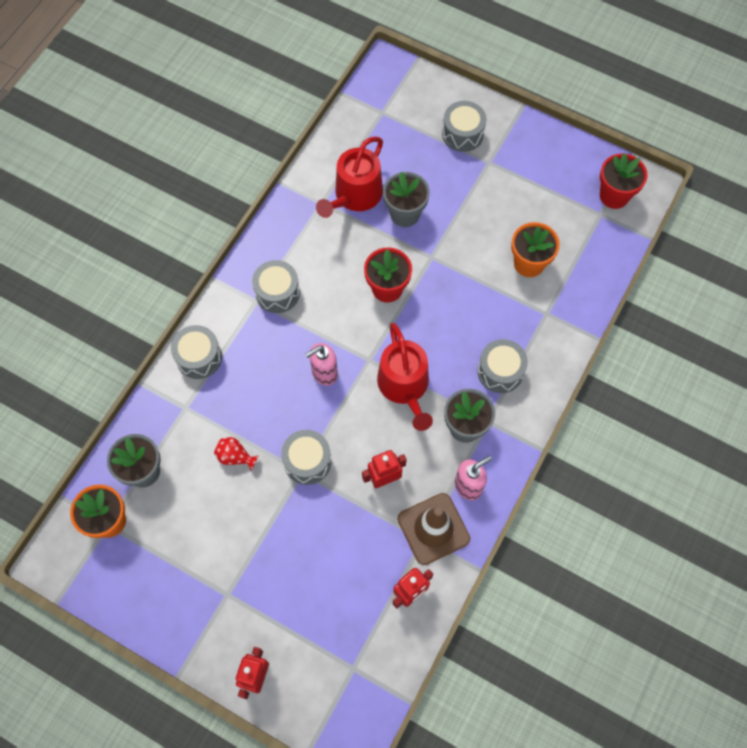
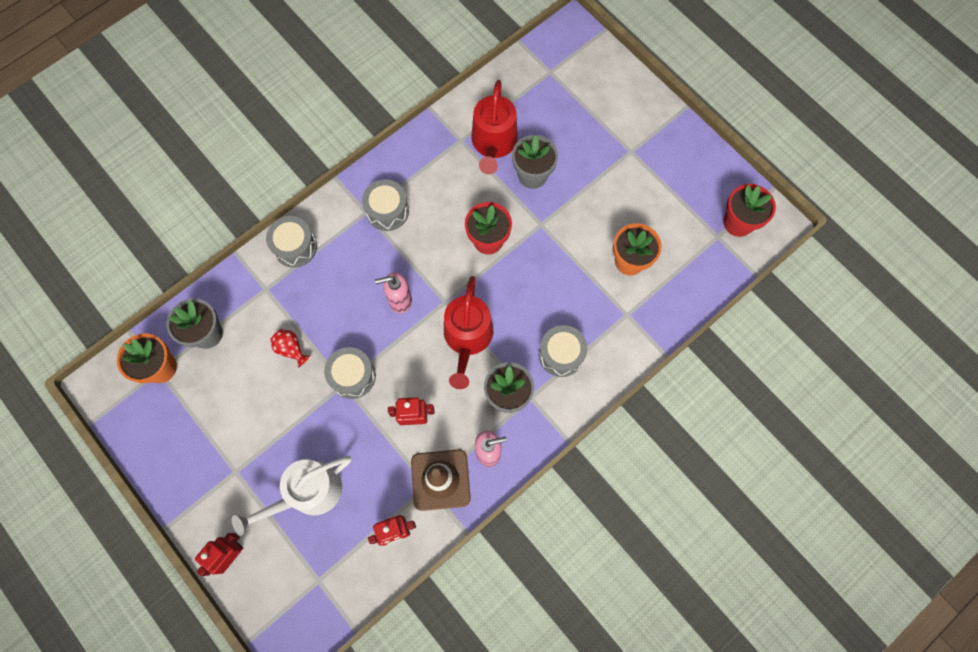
camera: 20 degrees right, 5 degrees up
red watering can [316,136,383,218] -> red watering can turned 45 degrees counterclockwise [472,80,518,174]
grey drum [442,101,487,152] -> none
none -> white watering can [232,456,351,536]

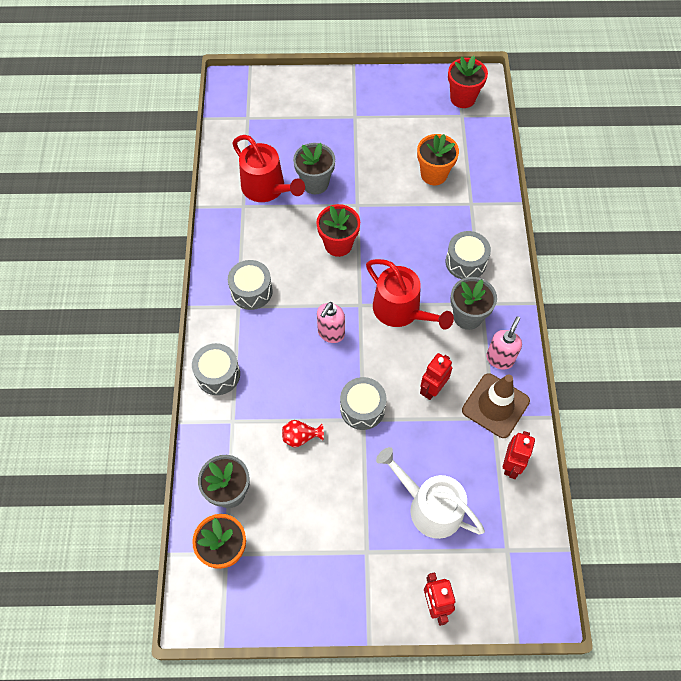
camera: 50 degrees left, 10 degrees down
white watering can [232,456,351,536] -> white watering can turned 120 degrees clockwise [376,447,485,539]

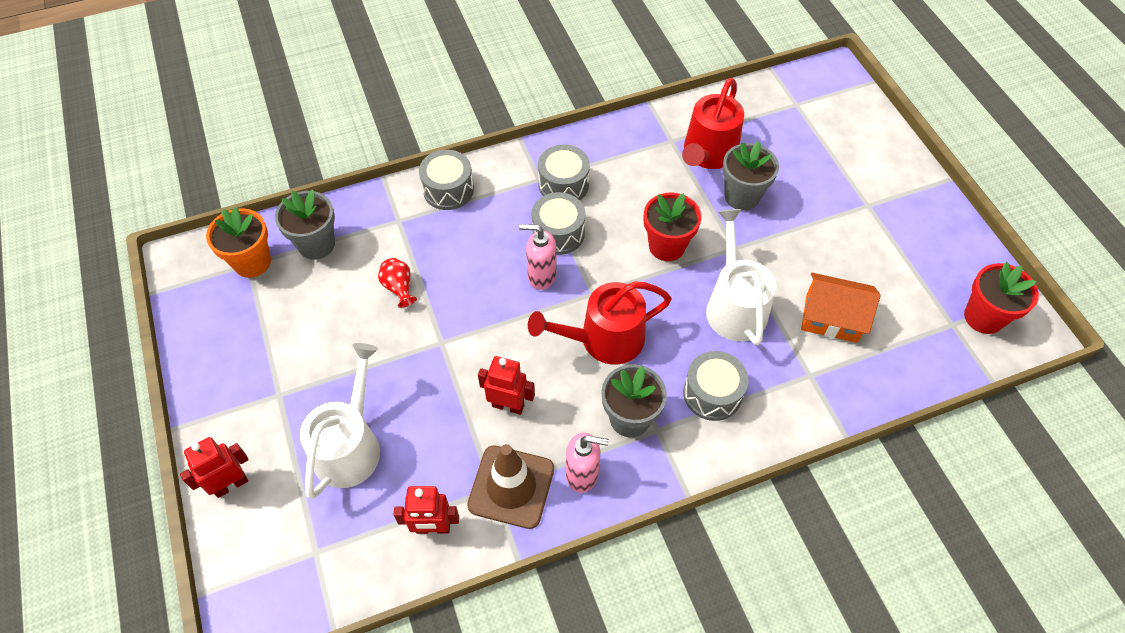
camera: 70 degrees right, 5 degrees down
grey drum [340,377,386,430] -> grey drum moved to [532,192,585,255]
red watering can [366,259,454,330] -> red watering can turned 45 degrees clockwise [528,281,672,364]
orange flower pot [417,134,459,185] -> orange house [801,273,881,343]
none -> white watering can [706,209,776,345]

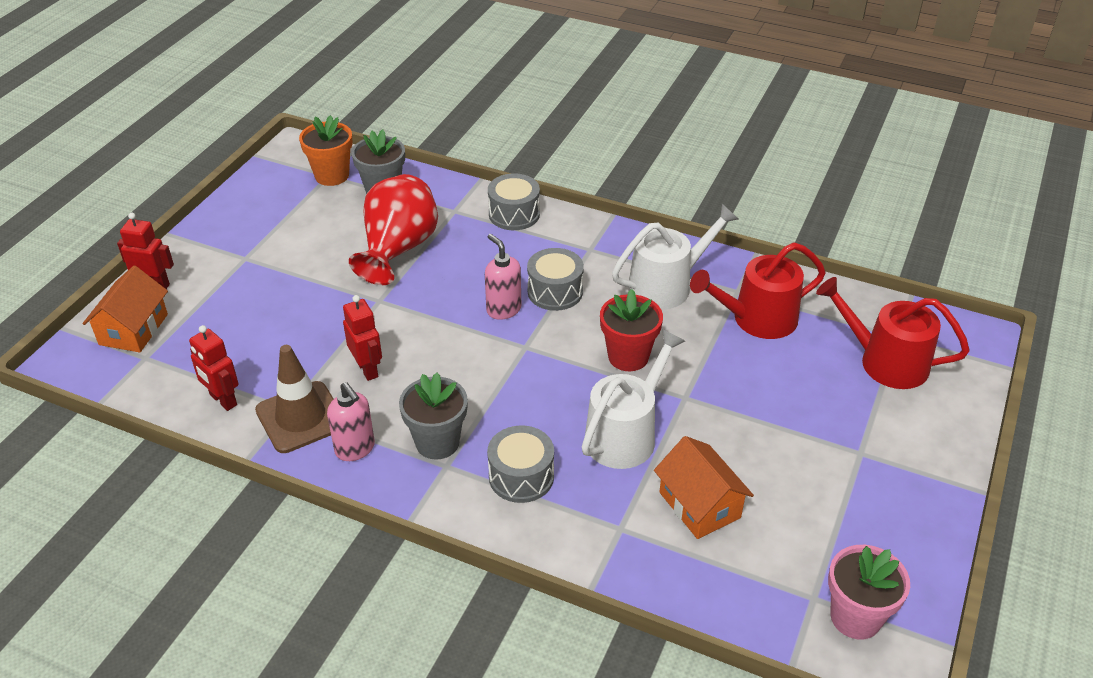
camera: 45 degrees right, 15 degrees down
white watering can [300,343,380,499] -> white watering can moved to [612,204,739,310]
red vase [378,258,417,308] -> red vase [349,174,438,285], size x2.37
red watering can [528,281,672,364] -> red watering can moved to [816,277,970,389]
grey drum [538,144,590,200] -> none
grey flower pot [722,141,779,211] -> none
red flower pot [964,262,1039,334] -> pink flower pot [828,545,910,640]
none -> orange house [83,266,168,353]

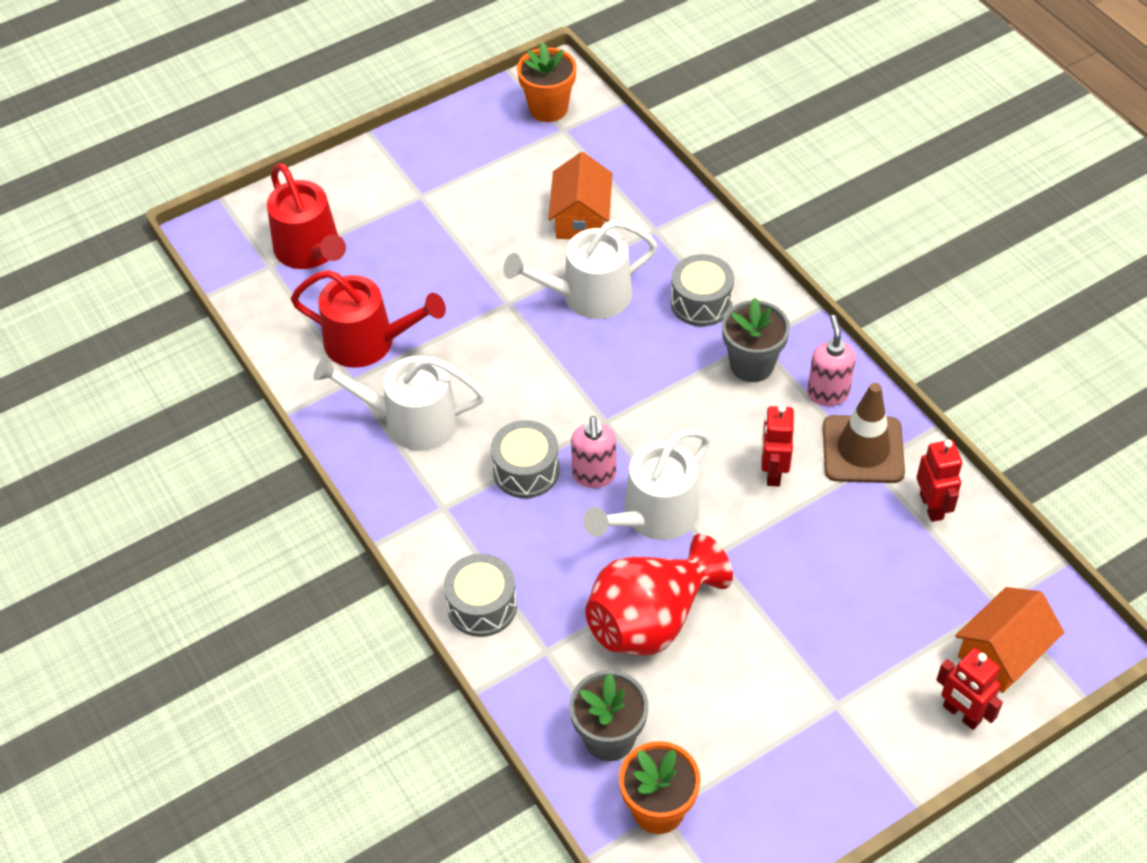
camera: 145 degrees left, 10 degrees up
red flower pot [600,289,663,371] -> none
pink flower pot [828,545,910,640] -> orange flower pot [517,43,576,122]
none -> white watering can [583,429,710,540]

